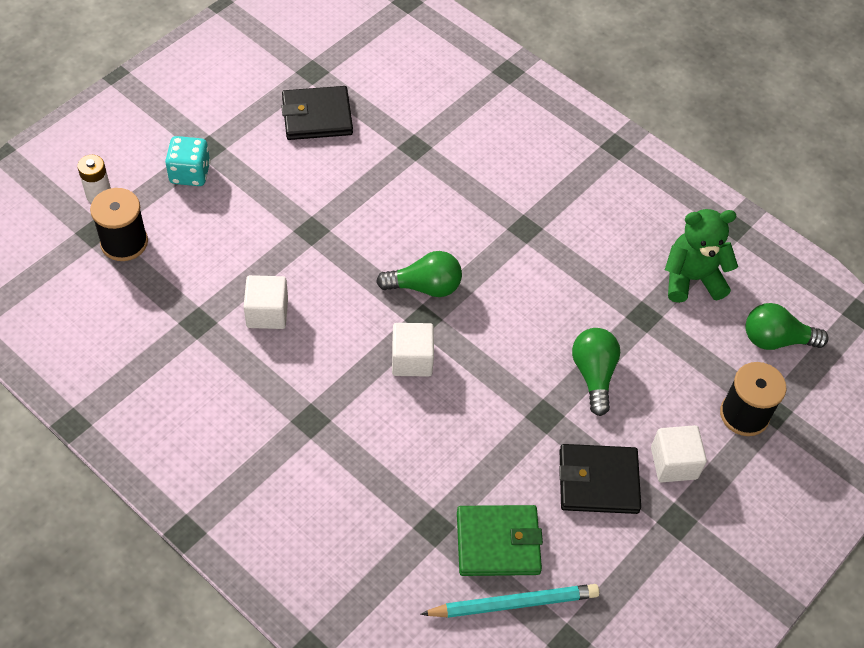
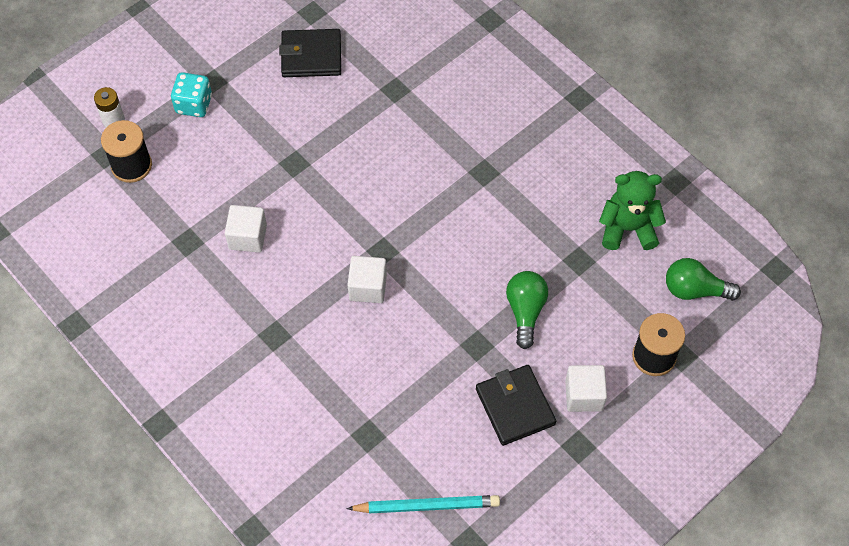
camera: 10 degrees right, 5 degrees up
green light bulb [376,251,462,297] -> none
green wallet [457,505,543,576] -> none
black wallet [559,444,641,514] -> black wallet turned 60 degrees clockwise [476,365,556,446]

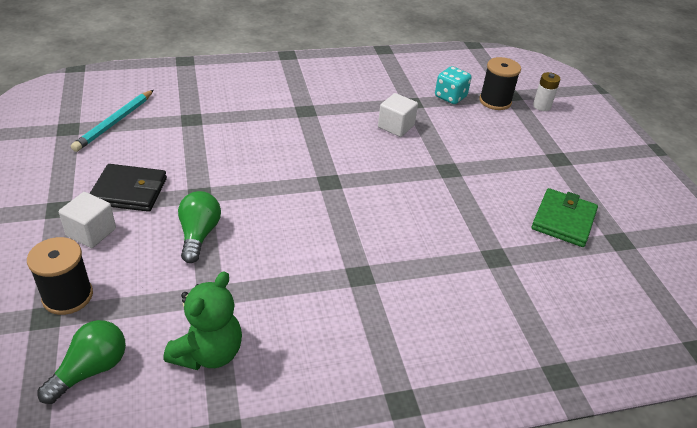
camera: 115 degrees right, 20 degrees down
turquoise dice [171,72,212,117] -> turquoise dice moved to [435,66,472,104]
black wallet [279,29,341,77] -> green wallet [531,188,598,247]
white cube [347,256,387,303] -> none
green light bulb [506,271,548,349] -> green light bulb turned 120 degrees counterclockwise [178,191,221,263]

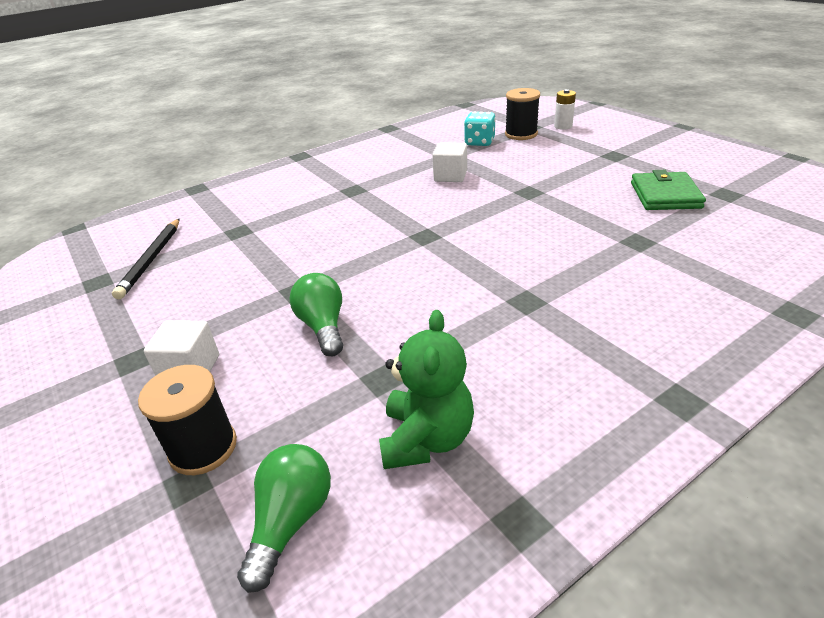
camera: 15 degrees left, 5 degrees down
turquoise pencil [71,90,154,152] -> black pencil [112,219,179,299]
black wallet [90,164,167,212] -> none

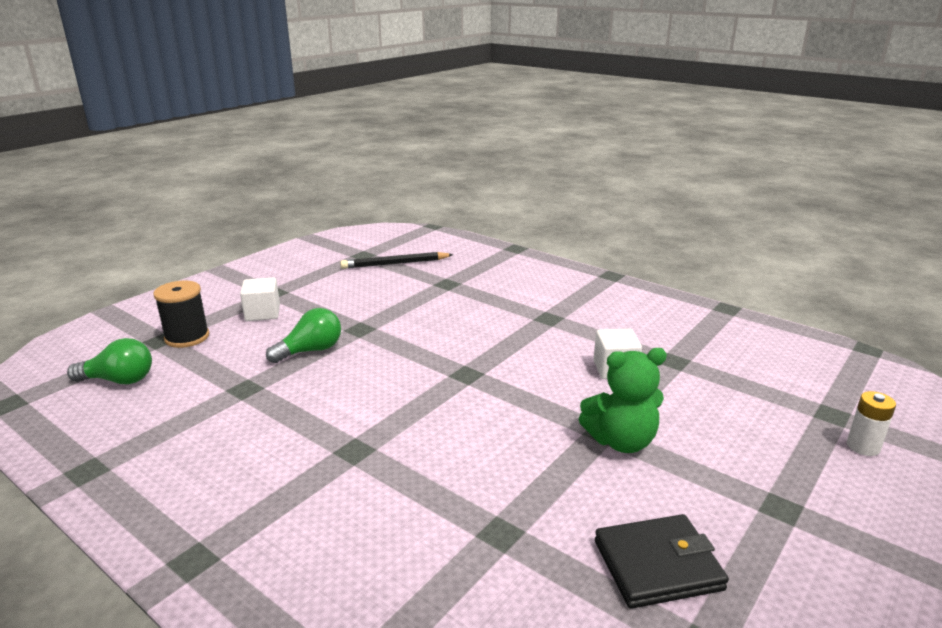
camera: 70 degrees right, 10 degrees down
green teddy bear [379,310,474,469] -> green teddy bear moved to [579,348,667,453]
turquoise dice [464,111,496,146] -> none
black spool [505,88,540,140] -> none
green wallet [631,170,706,210] -> black wallet [595,514,729,609]

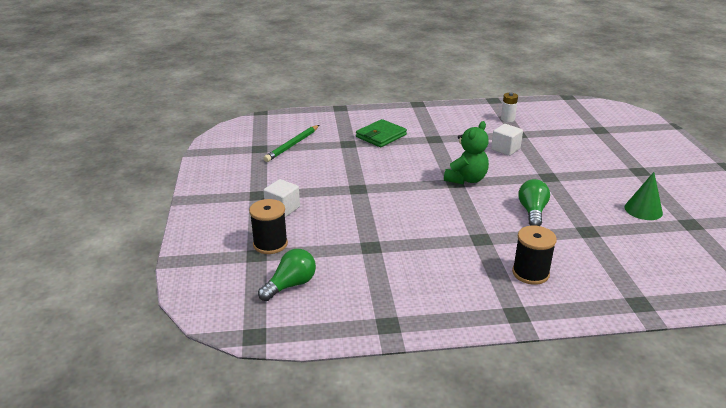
camera: 45 degrees left, 5 degrees up
green light bulb [266,308,341,363] -> green light bulb moved to [518,179,550,226]
black pencil [340,252,454,269] -> green pencil [263,125,319,162]
green teddy bear [579,348,667,453] -> green teddy bear moved to [444,121,489,184]
black wallet [595,514,729,609] -> green cone [624,172,663,220]
white battery [847,391,896,456] -> white battery moved to [501,93,518,122]
none -> green wallet [356,119,407,147]
none -> black spool [512,226,557,285]

